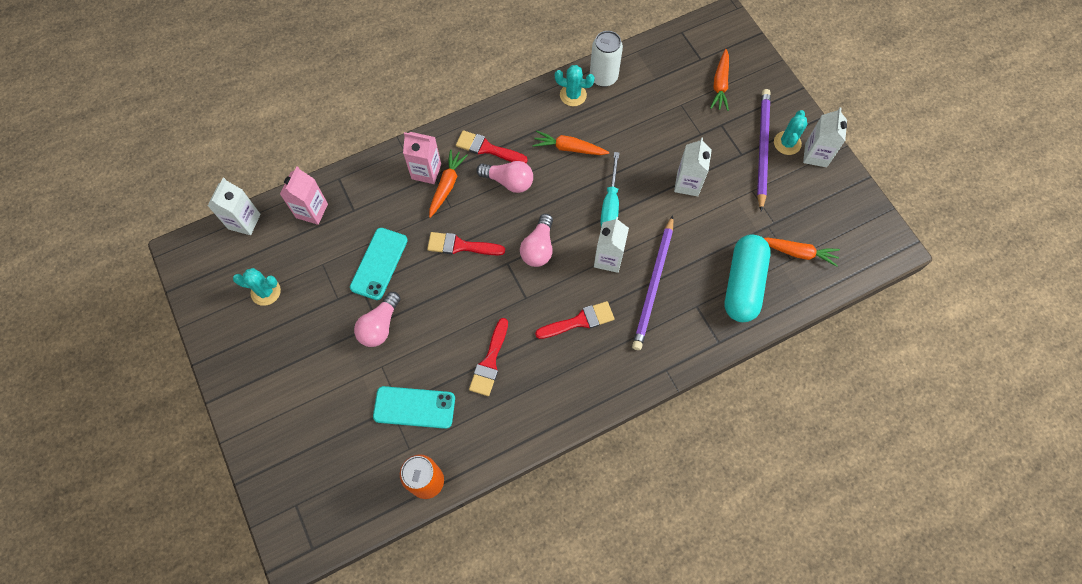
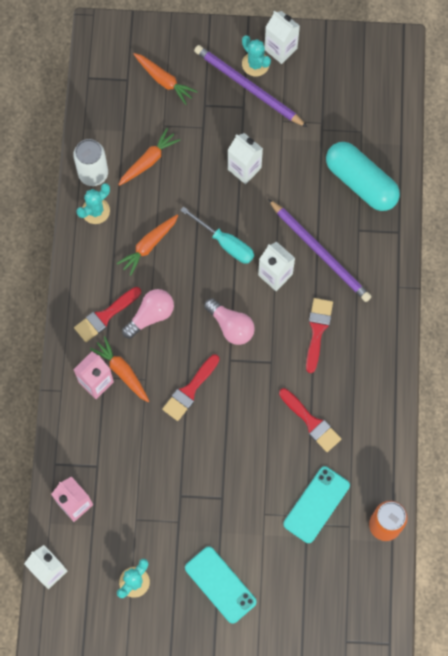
camera: 60 degrees left, 5 degrees up
turquoise phone [350,228,408,300] -> turquoise phone moved to [185,547,257,624]
pink light bulb [354,292,401,347] -> none
orange carrot [764,238,840,267] -> orange carrot moved to [118,128,180,186]

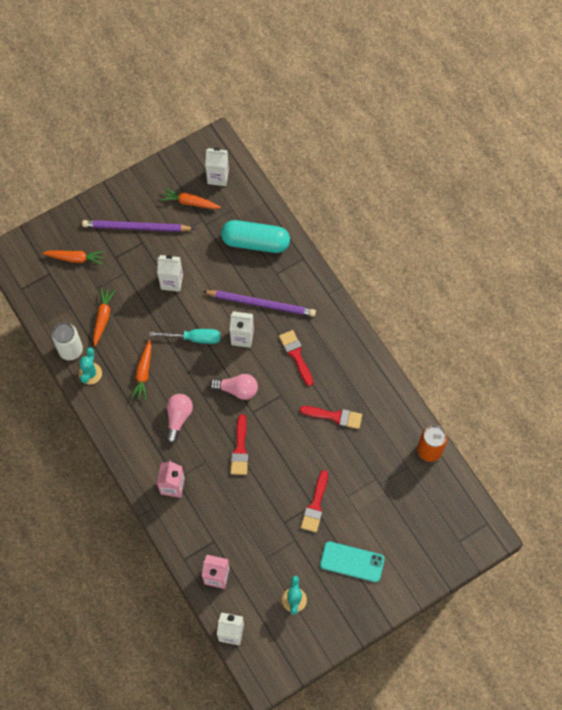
camera: 35 degrees left, 5 degrees down
red brush [74,287,141,342] -> red brush moved to [301,470,328,532]
orange carrot [90,336,149,402] -> orange carrot moved to [160,188,221,209]
turquoise cactus [242,36,271,76] -> none
white carton [265,11,300,64] -> white carton moved to [205,148,229,186]
turquoise phone [283,466,350,543] -> none

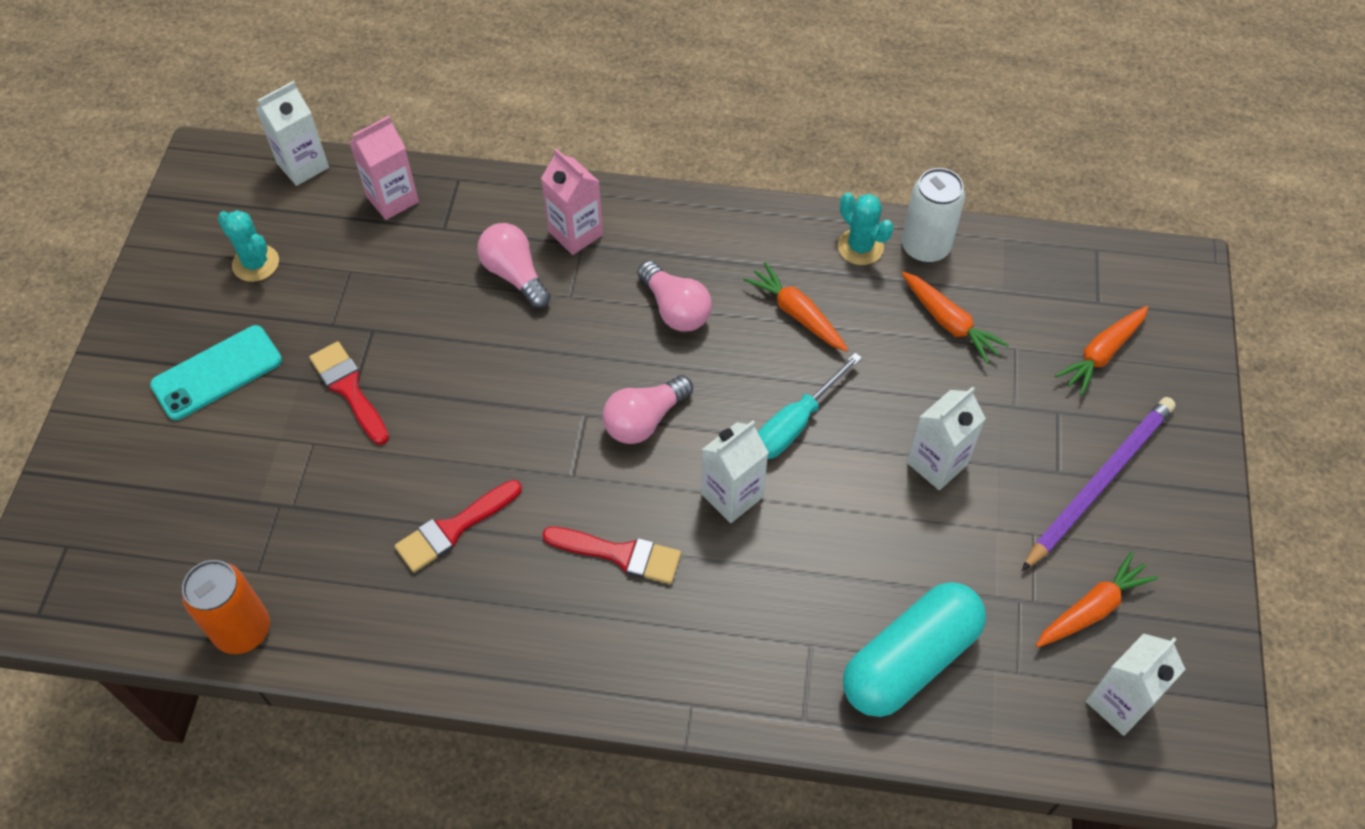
camera: 130 degrees right, 10 degrees down
purple pencil [202,290,316,317] -> none
red brush [231,414,248,475] -> none
none -> pink light bulb [477,223,551,309]

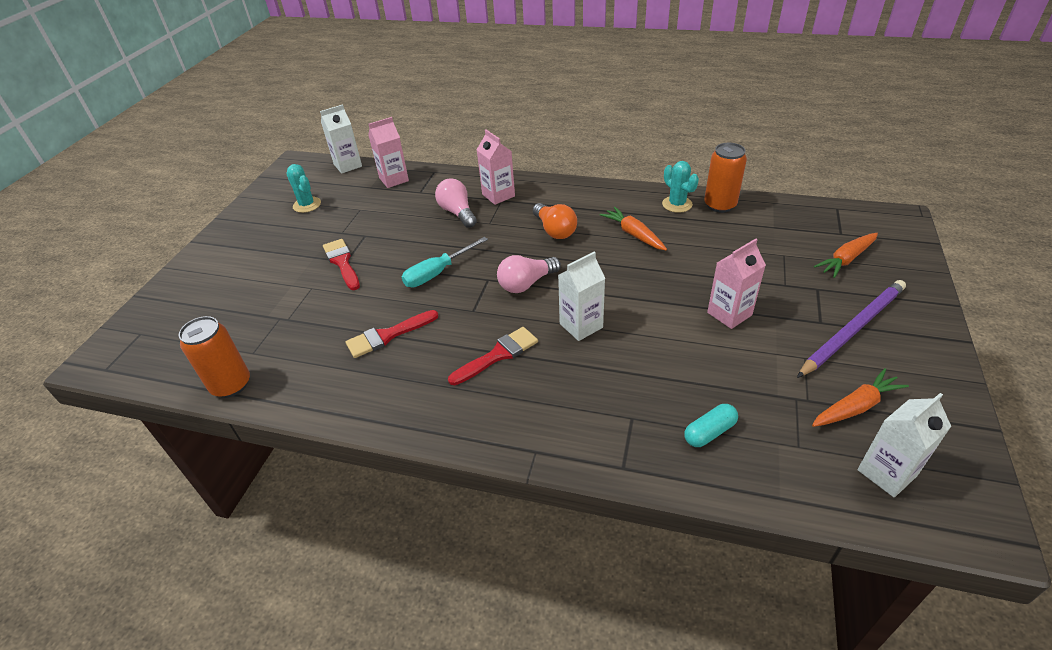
camera: 10 degrees right, 15 degrees down
turquoise phone [150,325,282,420] -> none
red brush [542,527,681,584] -> red brush turned 60 degrees counterclockwise [448,327,538,385]
pink light bulb [637,261,712,332] -> orange light bulb [533,203,577,239]
turquoise screwdriver [758,353,862,459] -> turquoise screwdriver moved to [402,237,488,287]
turquoise capsule [843,582,986,717] -> turquoise capsule [684,404,738,447], size x0.47
white can [902,168,965,263] -> orange can [704,143,747,213]
orange carrot [902,272,1009,364] -> none
white carton [907,386,986,490] -> pink carton [707,239,766,329]

